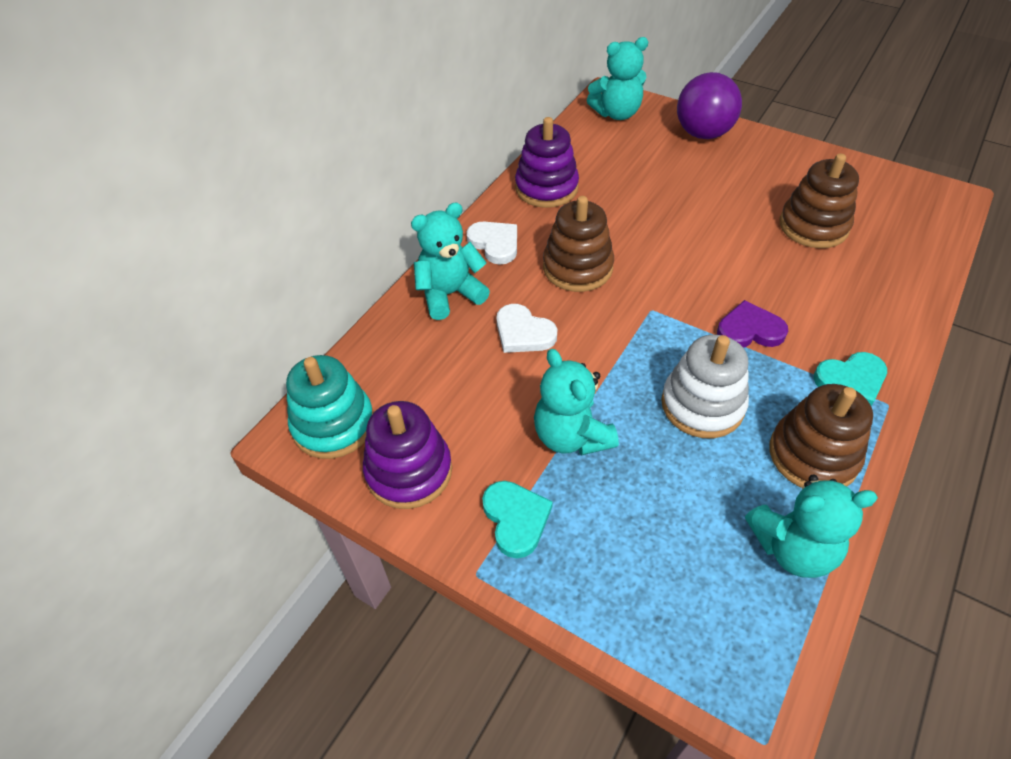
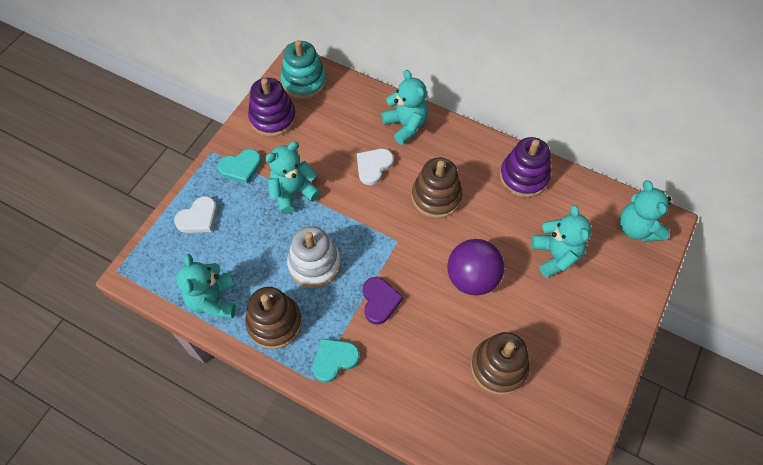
camera: 85 degrees right, 10 degrees up
white heart [467,222,517,265] -> white heart moved to [174,196,217,233]
purple ball [677,72,742,139] -> purple ball moved to [447,239,504,295]
turquoise heart [813,352,887,406] -> turquoise heart turned 75 degrees clockwise [312,338,360,383]
none -> turquoise teddy bear [531,205,592,278]

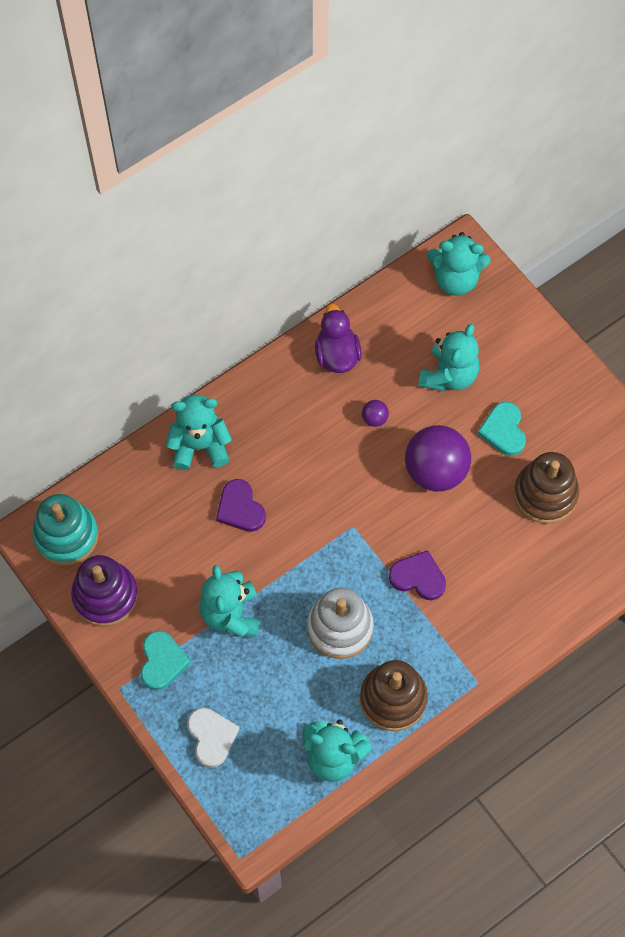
camera: 65 degrees left, 5 degrees up
turquoise heart [312,338,360,383] -> turquoise heart moved to [477,402,526,456]
white heart [357,149,394,185] -> purple heart [216,479,266,532]
brown stacking toy [412,158,462,218] -> none
purple stacking toy [500,137,551,198] -> purple duck [315,303,362,373]
turquoise teddy bear [531,205,592,278] -> turquoise teddy bear turned 105 degrees clockwise [418,324,479,391]
none -> purple ball [362,400,389,427]

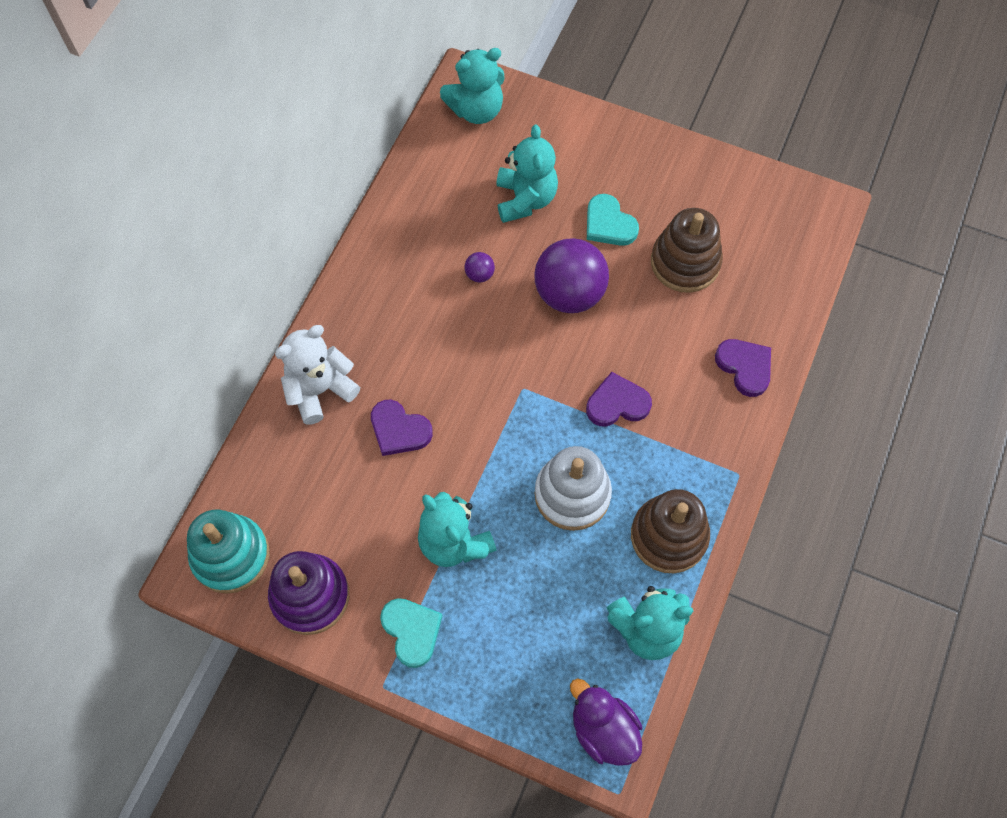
camera: 30 degrees left, 0 degrees up
turquoise teddy bear [166,395,232,470] -> white teddy bear [275,325,360,425]
white heart [187,708,240,768] -> none
purple duck [315,303,362,373] -> purple duck moved to [570,678,642,766]
none -> purple heart [715,339,771,397]

